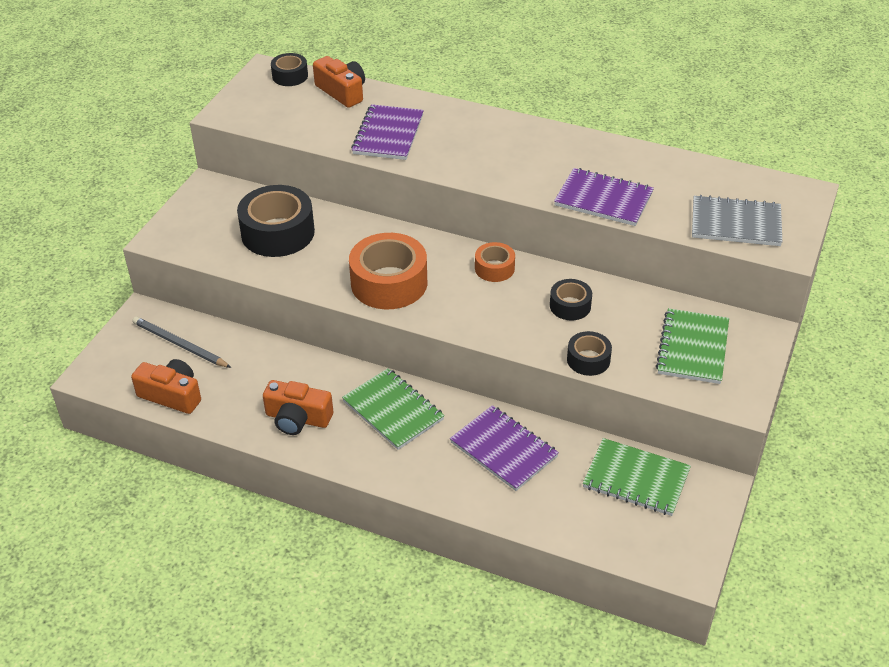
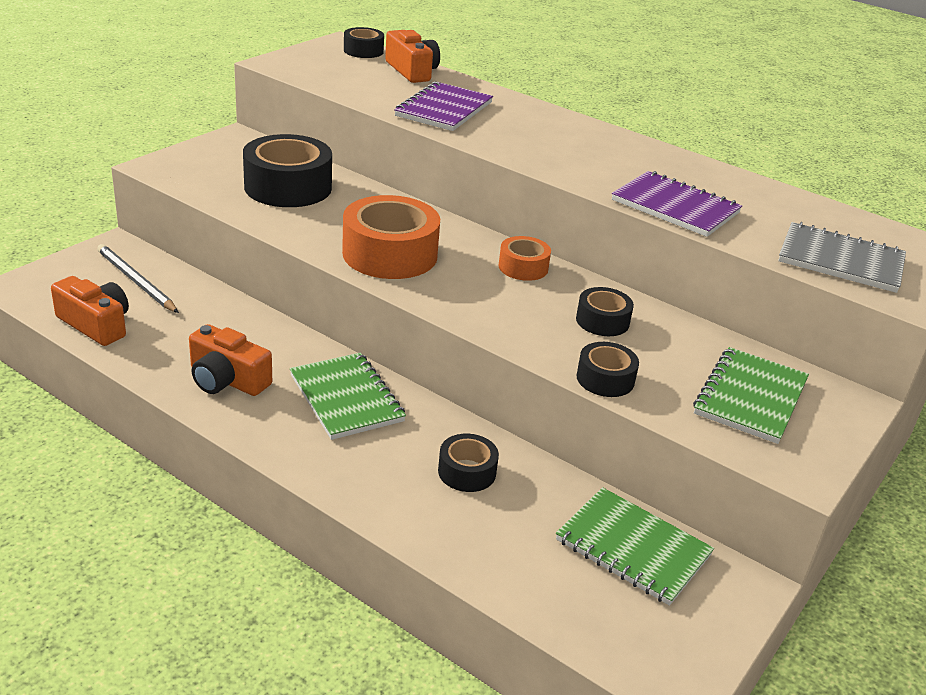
camera: 10 degrees right, 10 degrees down
purple notebook [450,405,559,491] -> black tape [438,434,499,492]

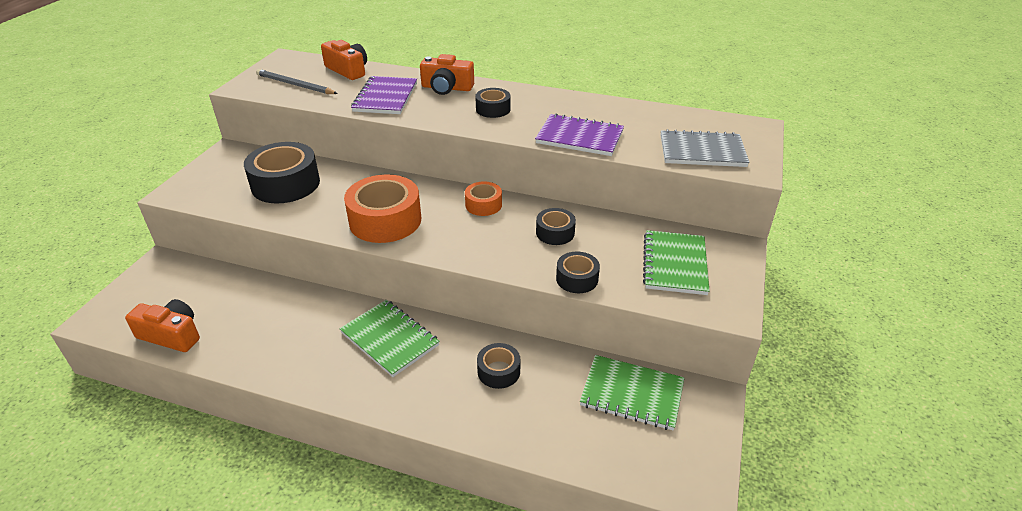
camera: 15 degrees left, 5 degrees up
grey pencil [97,244,179,313] -> grey pencil moved to [256,69,338,94]
orange camera [189,324,272,396] -> orange camera moved to [420,54,474,95]
black tape [344,27,384,58] -> black tape moved to [475,88,510,118]

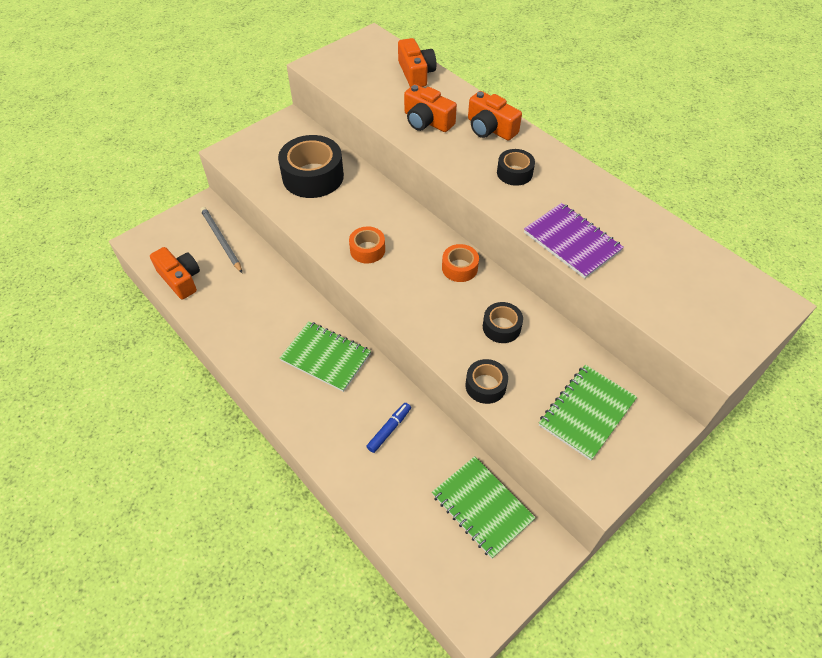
camera: 30 degrees right, 15 degrees up
grey pencil [256,69,338,94] -> grey pencil moved to [200,207,242,273]
green notebook [339,300,440,377] -> green notebook turned 45 degrees counterclockwise [280,321,371,392]
orange tape [344,174,421,243] -> orange tape [349,226,385,263], size x0.53
purple notebook [351,76,417,114] -> orange camera [404,84,457,132]
black tape [477,343,520,389] -> blue marker [366,403,411,453]
grey notebook [661,129,750,167] -> none

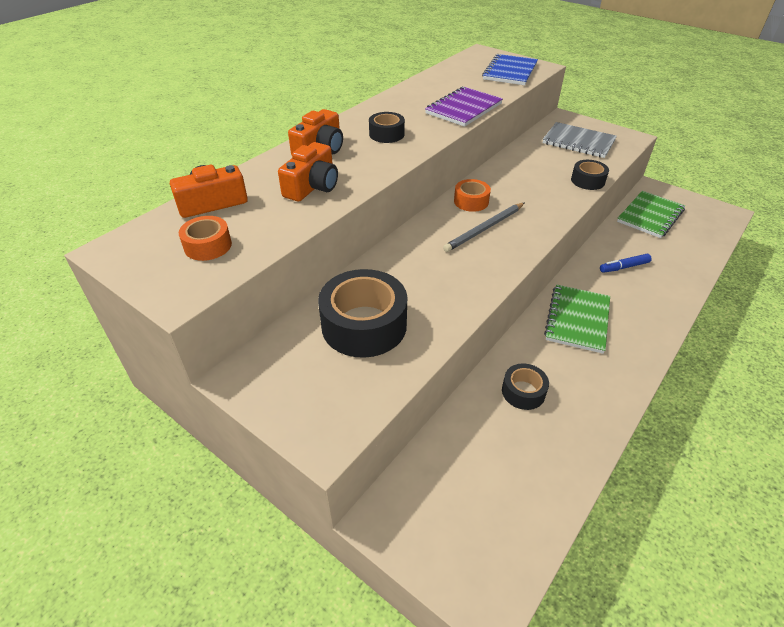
camera: 100 degrees left, 10 degrees down
orange camera [150,247,200,299] -> none
grey pencil [200,207,242,273] -> grey pencil moved to [443,203,524,252]
orange tape [349,226,385,263] -> orange tape moved to [179,216,232,261]
blue marker [366,403,411,453] -> blue marker turned 45 degrees counterclockwise [600,254,652,273]
black tape [483,302,523,343] -> black tape moved to [502,363,549,410]
green notebook [539,365,637,461] -> grey notebook [543,122,617,158]
none -> blue notebook [482,54,538,85]

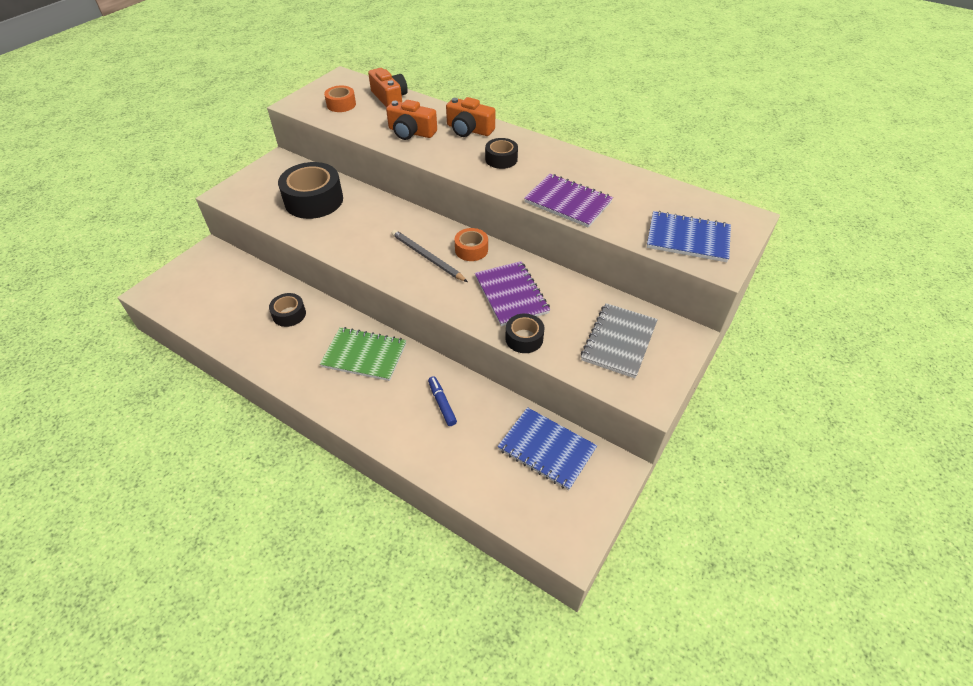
camera: 85 degrees right, 5 degrees up
green notebook [617,191,685,238] -> blue notebook [498,407,597,490]
none -> purple notebook [475,261,550,326]

